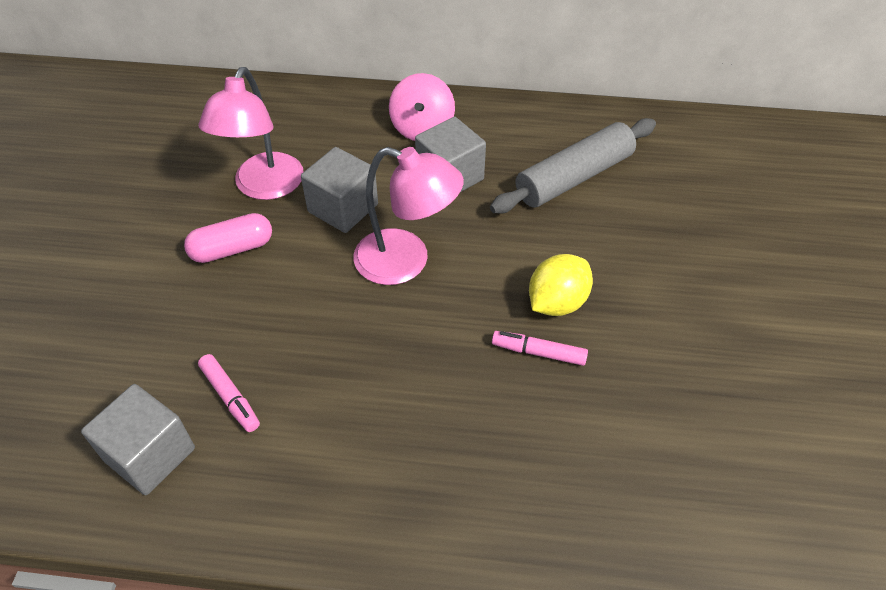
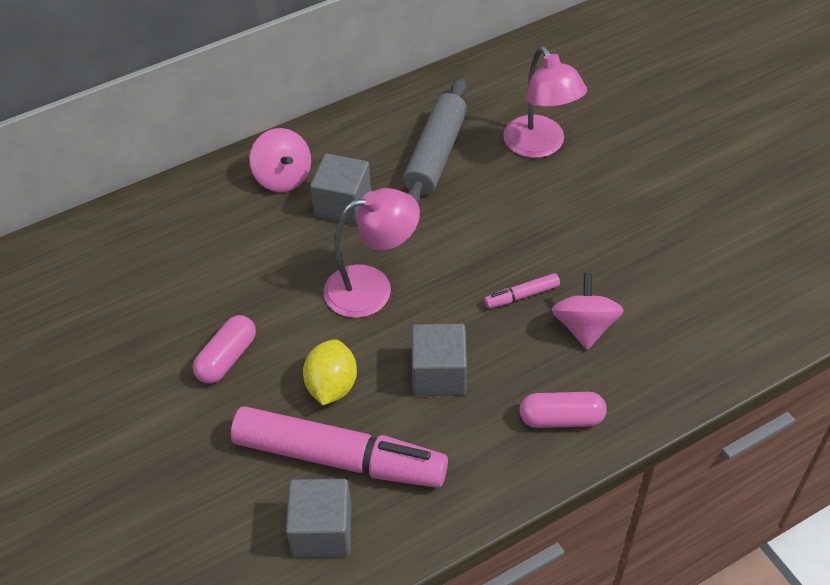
camera: 35 degrees left, 0 degrees up
pink lamp [198,67,304,200] -> pink lamp moved to [503,46,587,158]
pink marker [198,354,260,432] -> pink marker [231,407,448,488], size x2.48
grey cube [301,147,378,233] -> grey cube moved to [412,324,467,396]
yellow lemon [529,254,593,316] -> yellow lemon moved to [303,339,357,405]
none -> pink capsule [520,392,607,428]
none -> pink spinning top [552,273,624,350]

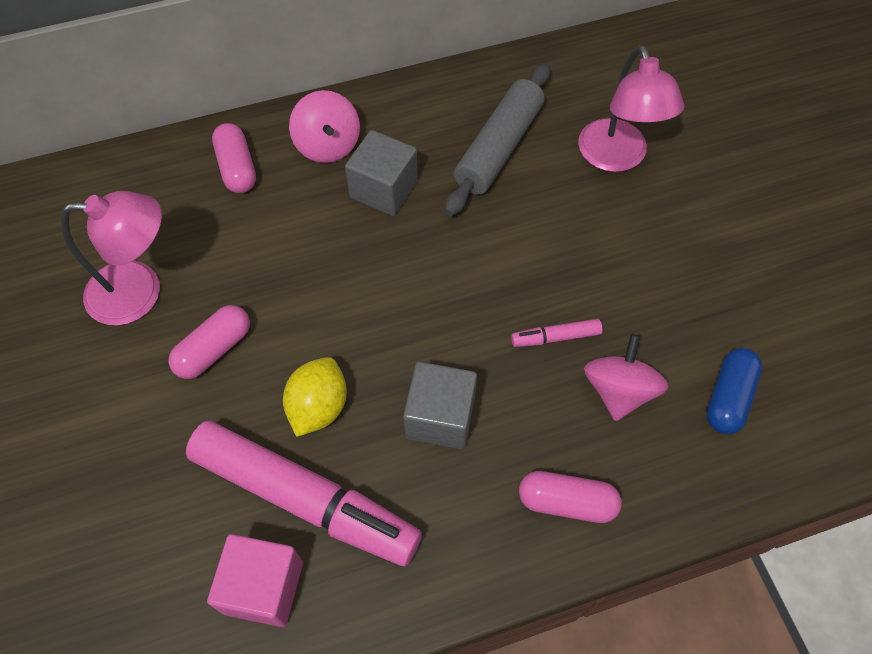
camera: 10 degrees right, 10 degrees up
grey cube [286,479,352,557] -> pink cube [207,534,303,627]
pink lamp [323,188,420,318] -> pink lamp moved to [61,191,162,325]
none -> pink capsule [212,123,256,193]
none -> blue capsule [706,348,762,435]

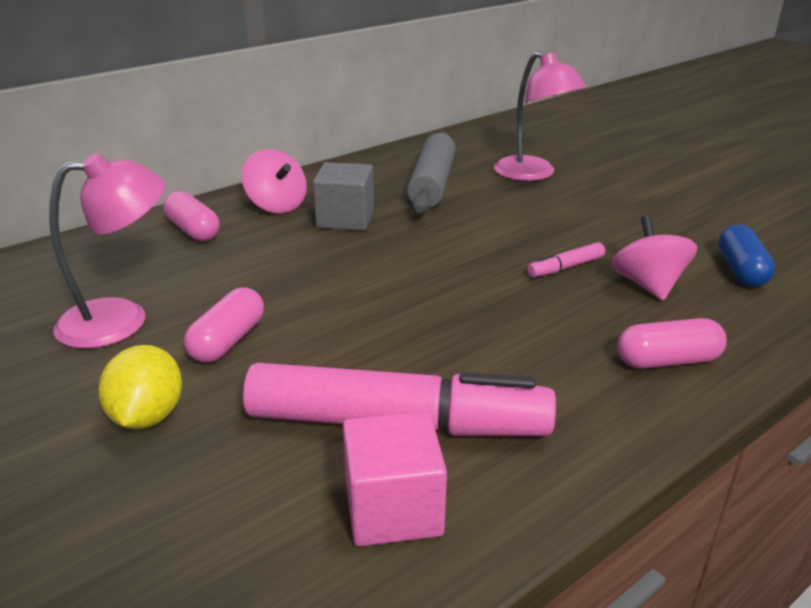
camera: 20 degrees left, 30 degrees down
yellow lemon [283,357,347,437] -> yellow lemon moved to [99,345,182,429]
grey cube [403,362,477,449] -> none

